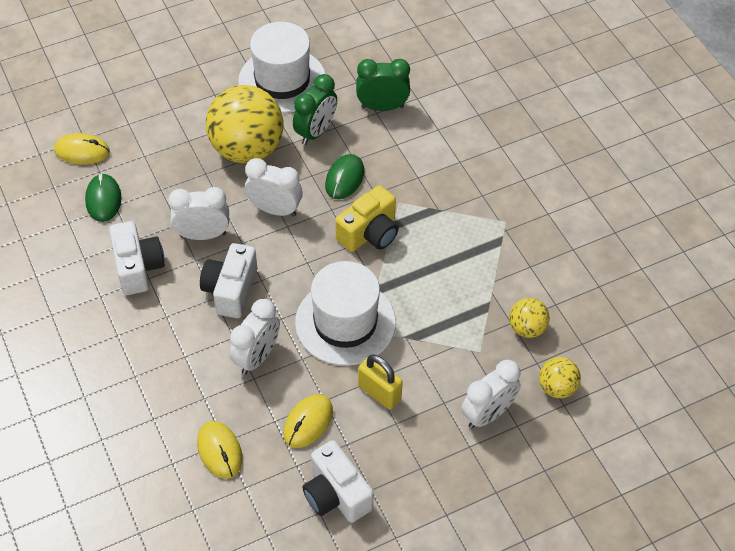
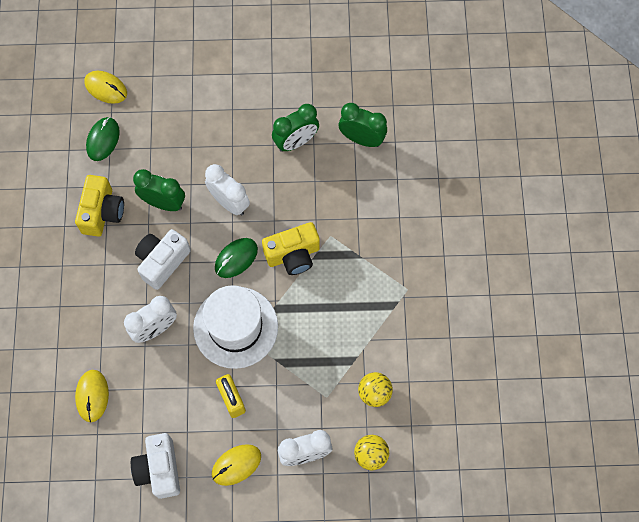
camera: 25 degrees right, 15 degrees up
white camera [109,221,165,295] -> yellow camera [75,175,124,237]
white clock [168,187,229,240] -> green clock [133,169,185,211]
yellow ball [206,85,284,163] -> none
white hat [238,22,325,113] -> none
yellow mouse [283,394,333,448] -> yellow mouse moved to [212,444,261,486]
green mouse [325,154,364,199] -> green mouse moved to [215,238,258,278]

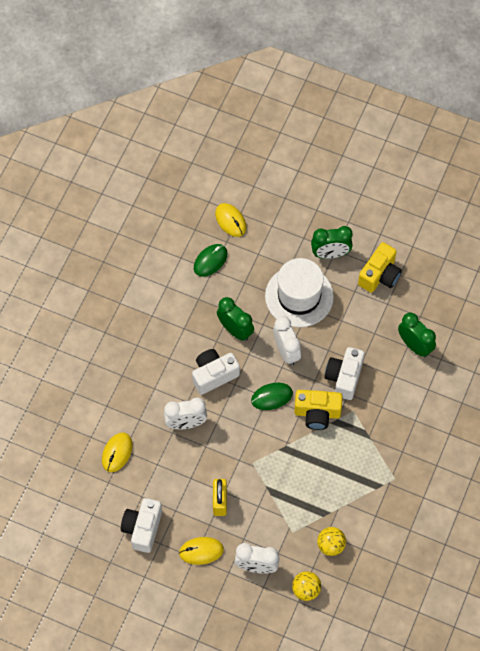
camera: 25 degrees right, 5 degrees down
yellow camera [75,175,124,237] -> yellow camera moved to [358,242,402,293]
white hat [193,285,278,369] -> white hat moved to [265,258,334,327]
green clock [272,104,319,152] -> green clock moved to [311,226,353,259]
none -> white camera [325,347,365,400]

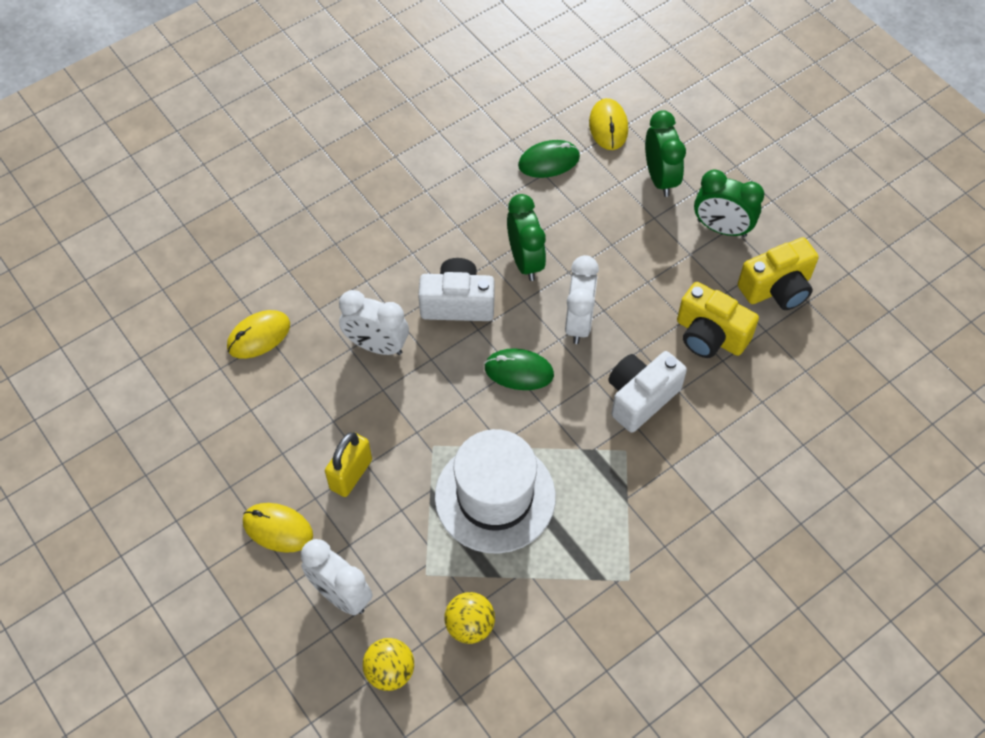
camera: 30 degrees right, 5 degrees down
white camera [121,498,162,553] -> none
white hat [265,258,334,327] -> white hat moved to [435,429,556,554]
yellow camera [294,390,343,430] -> yellow camera moved to [677,282,759,358]
green clock [398,313,436,357] -> green clock moved to [645,110,686,197]

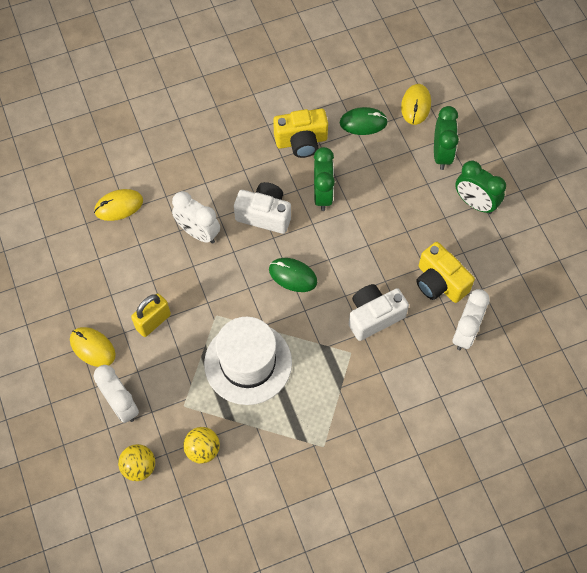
camera: 15 degrees right, 5 degrees up
white clock [565,255,599,344] -> white clock moved to [453,289,490,350]
yellow camera [738,237,819,310] -> yellow camera moved to [273,109,328,158]

